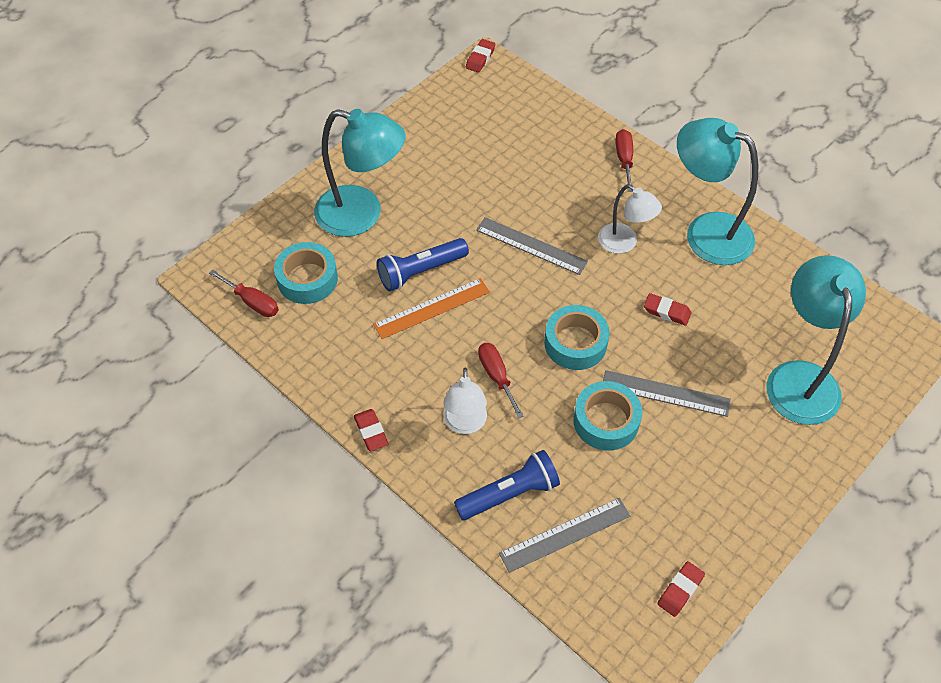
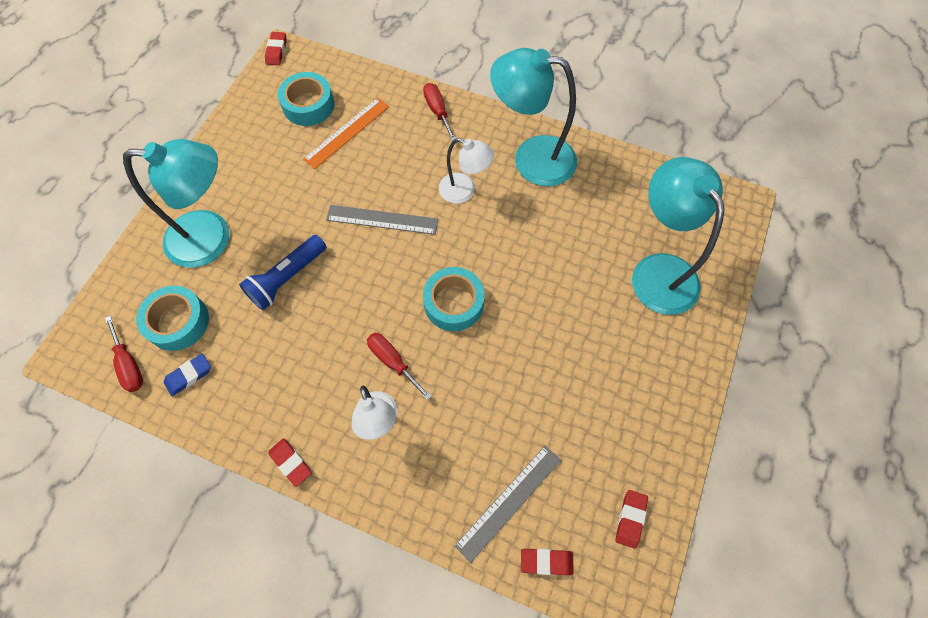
camera: 20 degrees left, 10 degrees up
red screwdriver [209,269,279,317] -> red screwdriver turned 45 degrees clockwise [105,316,143,392]
orange ruler [373,278,490,339] -> orange ruler moved to [303,98,389,169]
blue flashlight [454,450,560,520] -> none
turquoise tape [573,381,642,451] -> turquoise tape moved to [278,72,335,126]
grey ruler [603,370,731,417] -> none
red eraser [644,293,691,326] -> red eraser moved to [521,549,574,575]
none -> blue eraser [164,353,211,396]

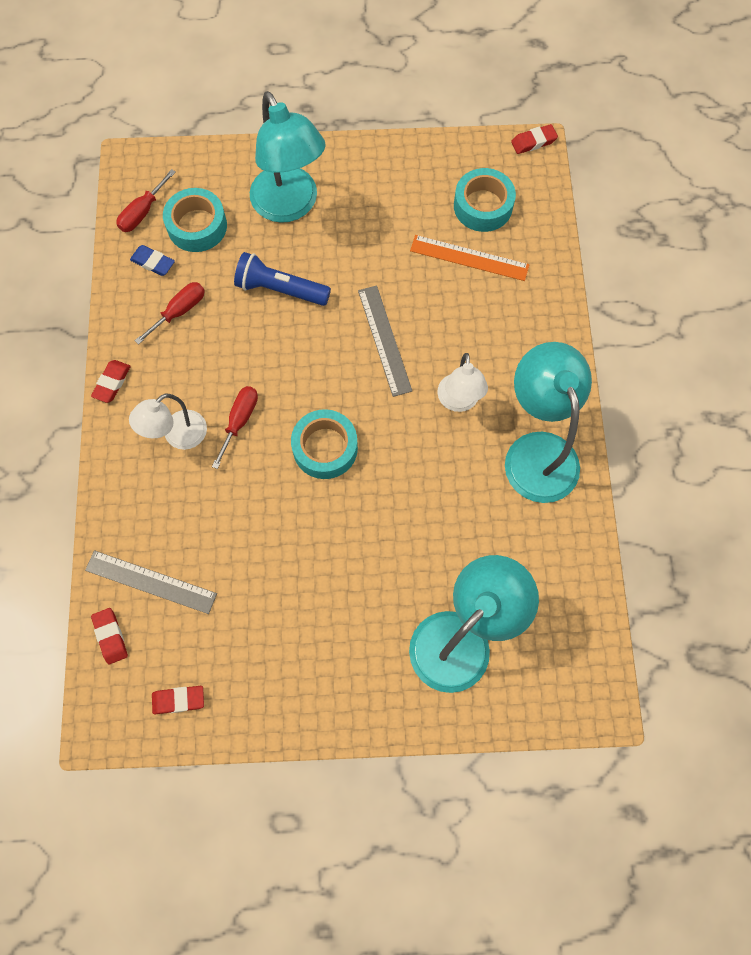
camera: 65 degrees right, 5 degrees up
red screwdriver [423,83,456,141] -> red screwdriver moved to [135,282,205,345]

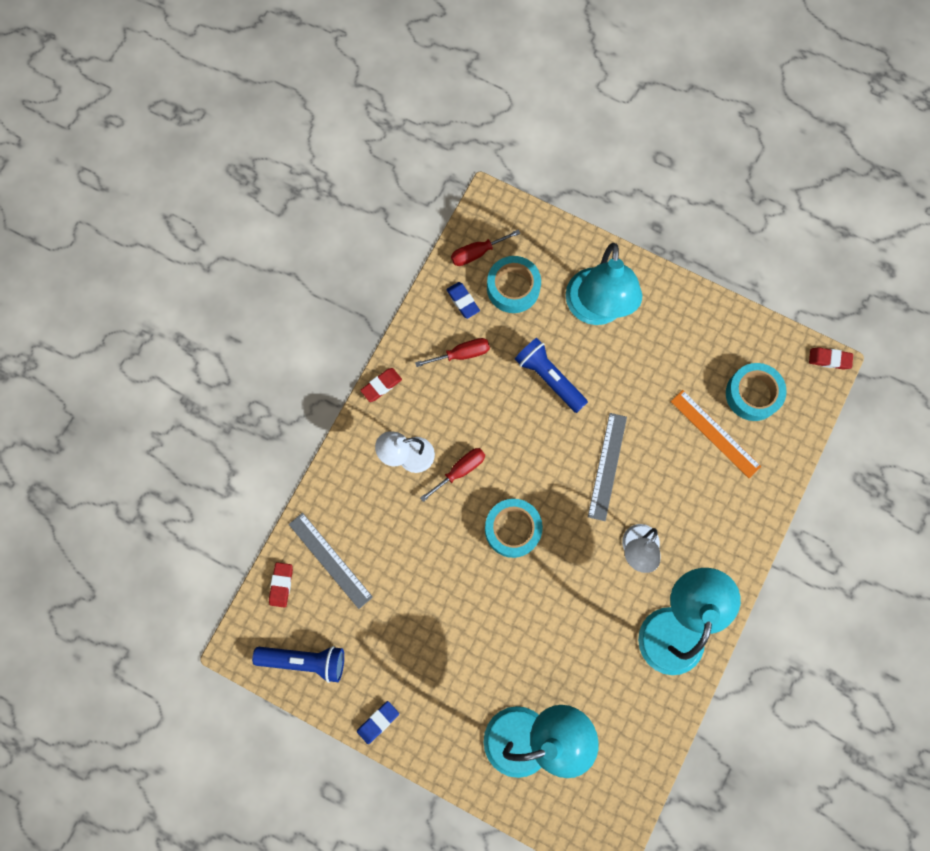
camera: 30 degrees right, 5 degrees up
red eraser [152,686,204,714] -> blue flashlight [252,646,344,683]
none -> blue eraser [357,701,399,744]

